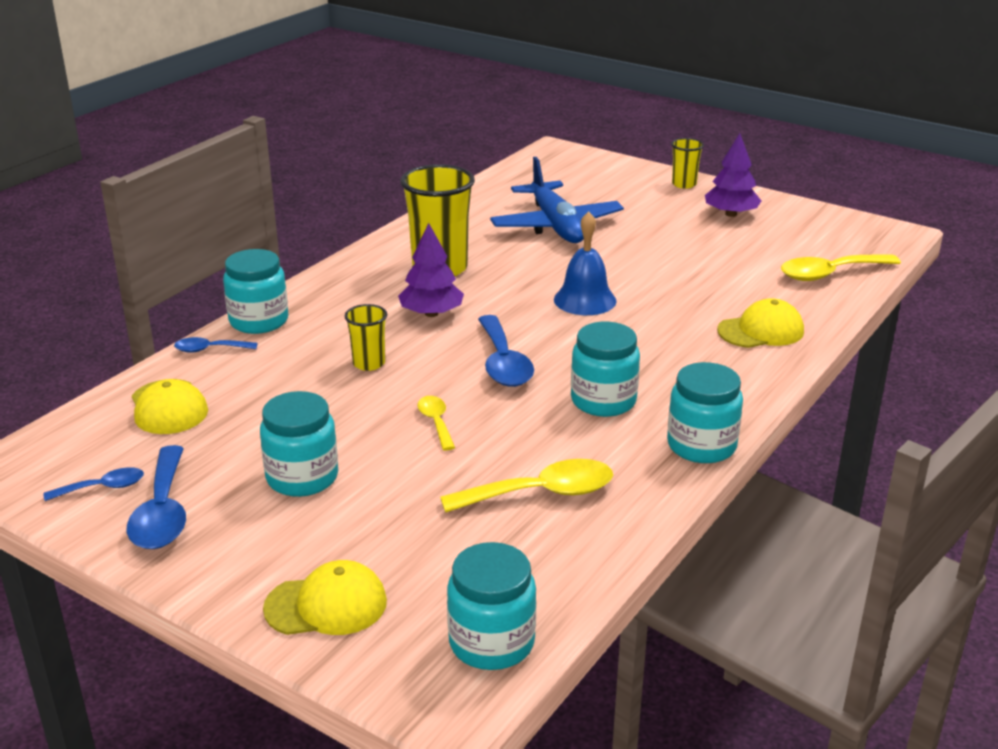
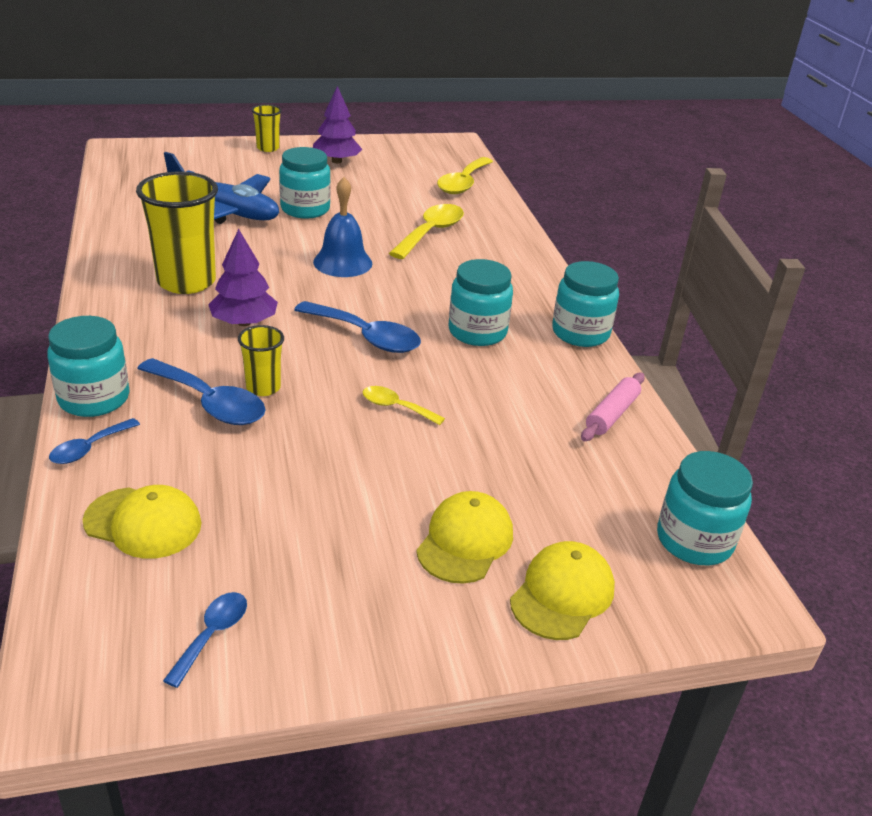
camera: 50 degrees left, 5 degrees up
blue spoon [127,445,186,549] -> blue spoon moved to [137,358,266,425]
turquoise jar [260,391,338,497] -> turquoise jar moved to [279,147,331,219]
yellow spoon [440,459,613,513] -> yellow spoon moved to [389,204,464,259]
yellow cap [717,298,804,348] -> yellow cap moved to [416,491,513,584]
none -> pink rolling pin [581,373,645,441]

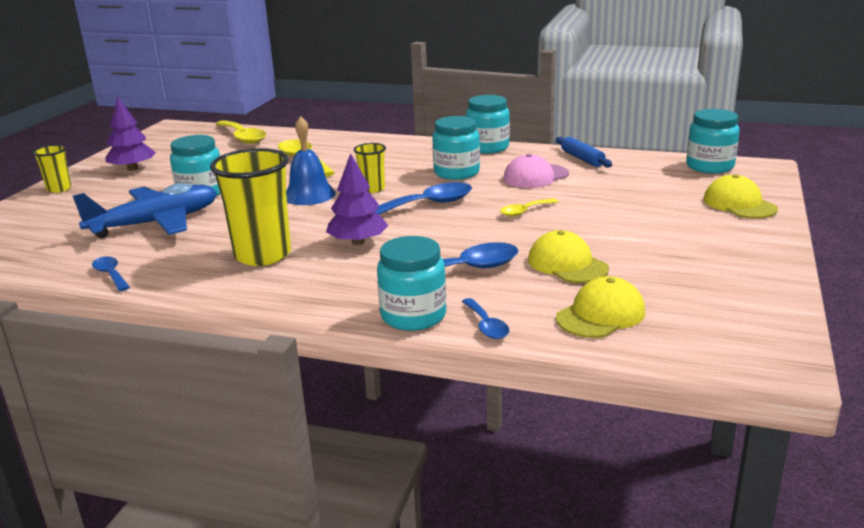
camera: 55 degrees left, 10 degrees down
blue spoon [163,592,247,688] -> blue spoon moved to [92,256,130,291]
yellow cup [238,325,284,396] -> yellow cup moved to [354,143,386,193]
yellow cap [416,491,513,584] -> yellow cap moved to [528,230,609,283]
pink rolling pin [581,373,645,441] -> blue rolling pin [556,137,612,168]
none -> pink cap [504,154,569,188]

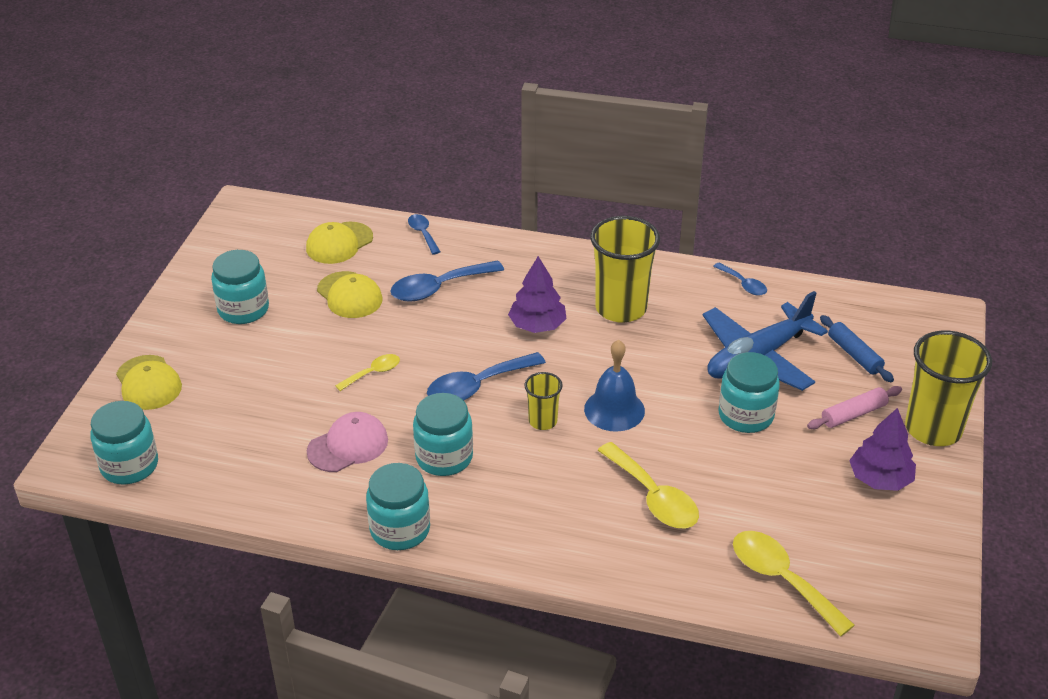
camera: 175 degrees right, 15 degrees up
yellow cup [33,145,72,193] -> yellow cup [905,331,992,446], size x1.96
turquoise jar [377,236,446,331] -> turquoise jar moved to [211,250,269,324]
blue rolling pin [556,137,612,168] -> blue rolling pin moved to [820,315,894,382]
none -> pink rolling pin [807,386,902,429]

